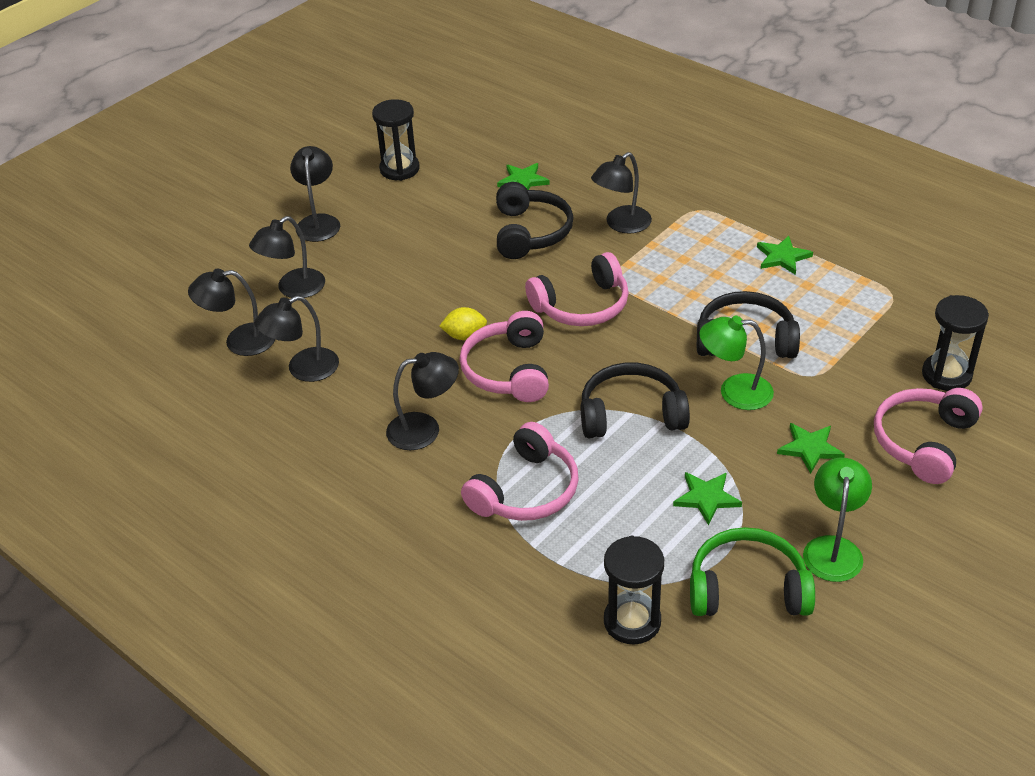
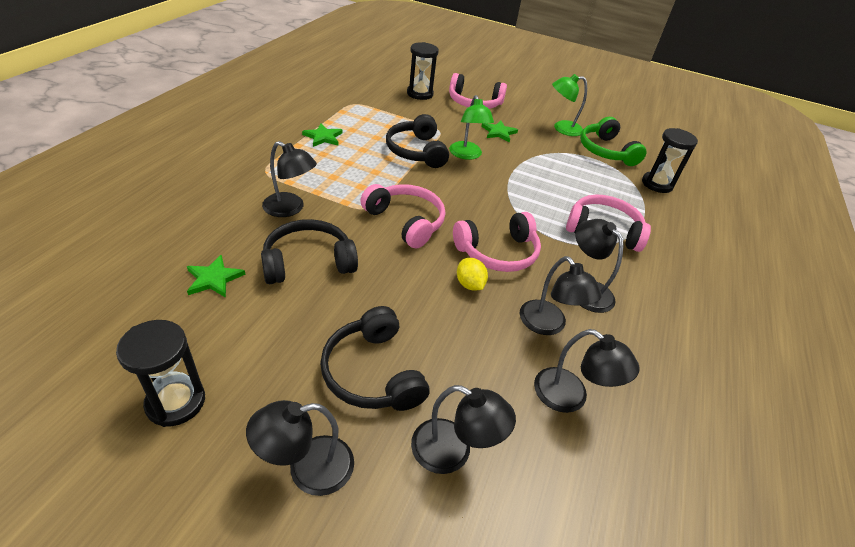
camera: 115 degrees left, 0 degrees up
black lamp [188,269,275,356] -> black lamp moved to [520,256,602,335]
black headphones [581,363,690,438] -> black headphones moved to [320,306,429,411]
green star [673,472,742,525] -> none

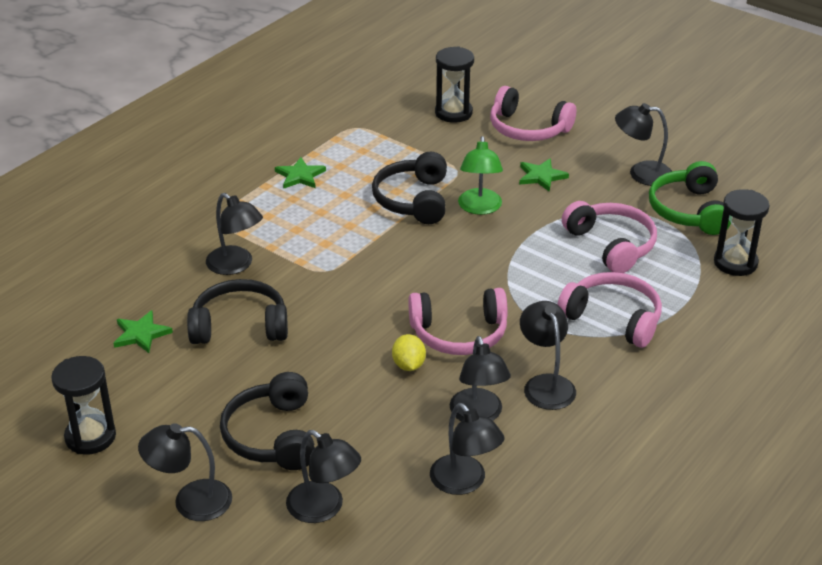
camera: 20 degrees right, 5 degrees down
pink headphones [360,184,445,248] -> pink headphones moved to [562,201,657,273]
green lamp [552,74,587,136] -> black lamp [615,103,672,186]

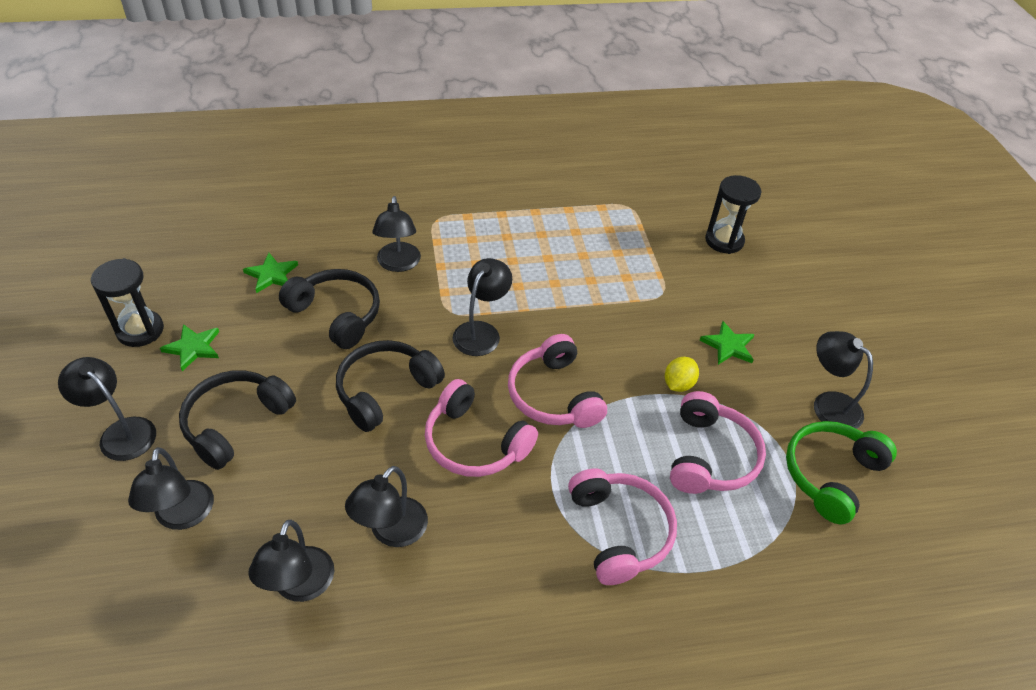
camera: 40 degrees right, 10 degrees up
green star [275,157,326,189] -> green star moved to [160,324,219,371]
black headphones [372,152,447,224] -> black headphones moved to [336,340,445,432]
yellow lemon [392,334,426,371] -> yellow lemon moved to [665,357,699,392]
green lamp [458,136,503,215] -> none
pink headphones [490,86,576,141] -> pink headphones moved to [508,334,607,428]
black lamp [520,301,576,410] -> black lamp moved to [453,258,512,356]
black hourglass [714,189,770,276] -> none

